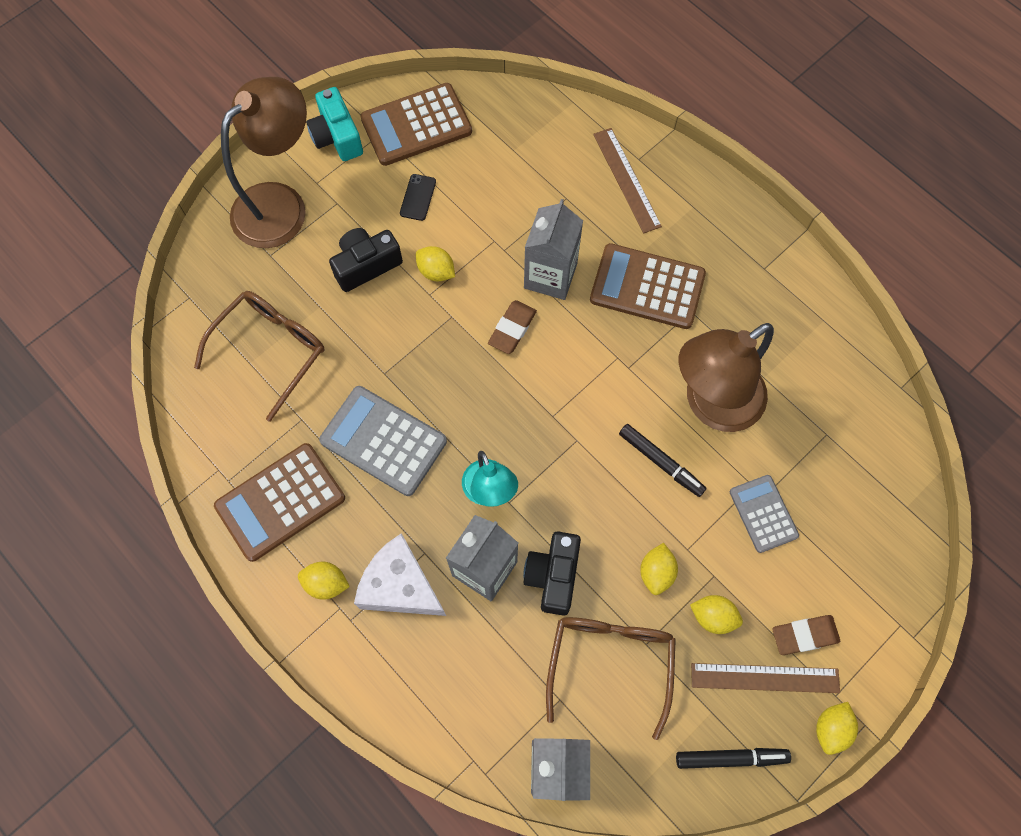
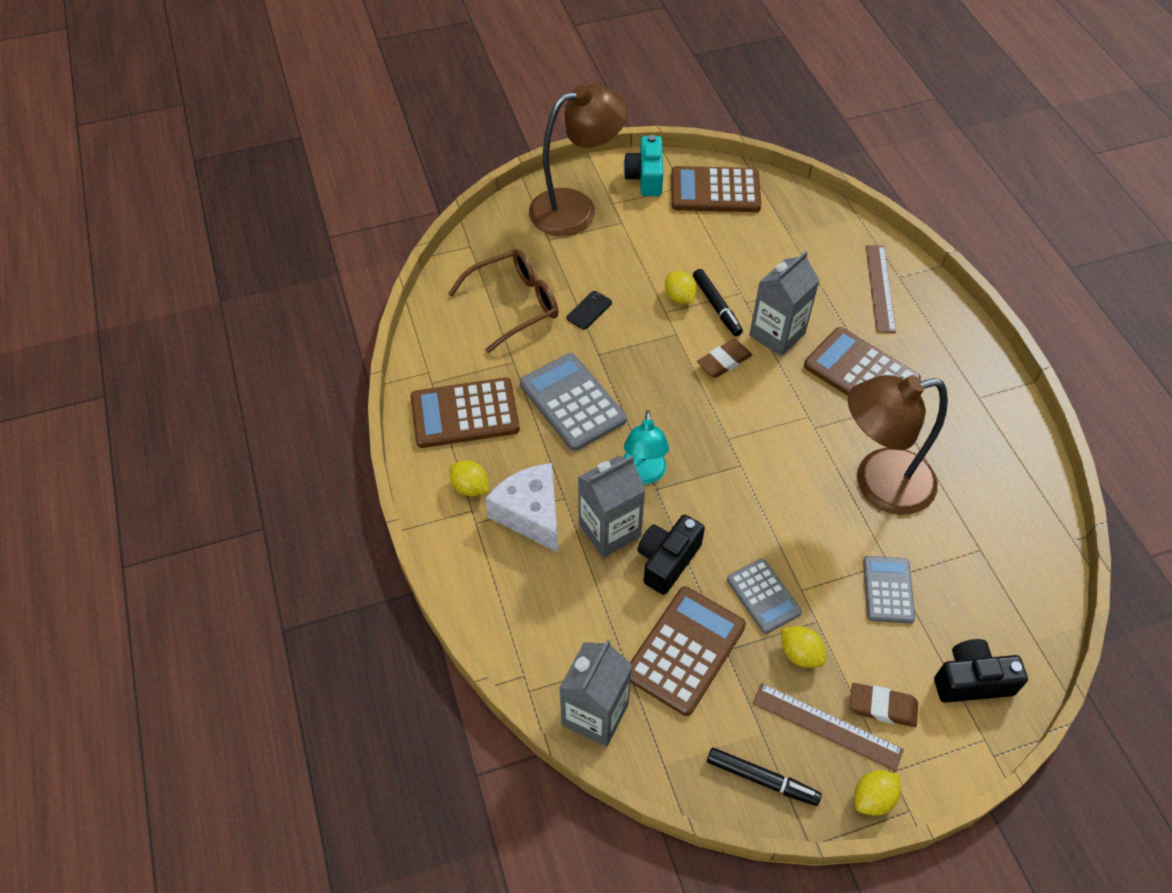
camera: 25 degrees right, 15 degrees down
black camera [329,228,403,292] -> black camera moved to [934,639,1028,703]
black phone [400,174,436,221] -> black phone moved to [567,291,612,330]
brown glasses [546,617,676,740] -> brown calculator [630,587,746,716]
black marker [619,424,706,497] -> black marker moved to [693,269,743,336]
yellow lemon [640,543,678,595] -> grey calculator [727,558,802,634]

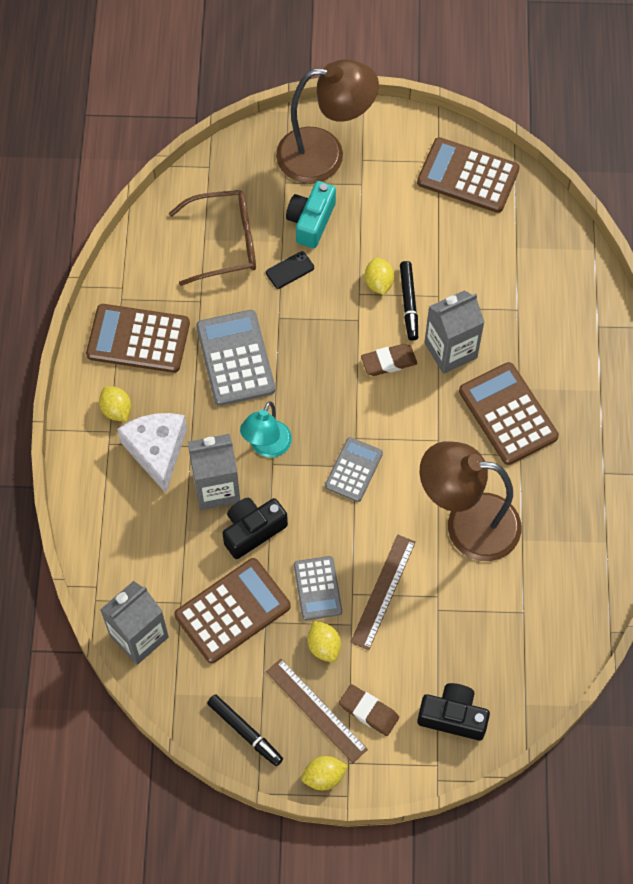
camera: 20 degrees right, 10 degrees up
turquoise camera [624,135,663,196] -> turquoise camera moved to [286,181,336,248]
grey calculator [863,556,915,624] -> grey calculator moved to [325,437,383,502]
brown ruler [866,245,896,333] -> brown ruler moved to [350,535,416,650]

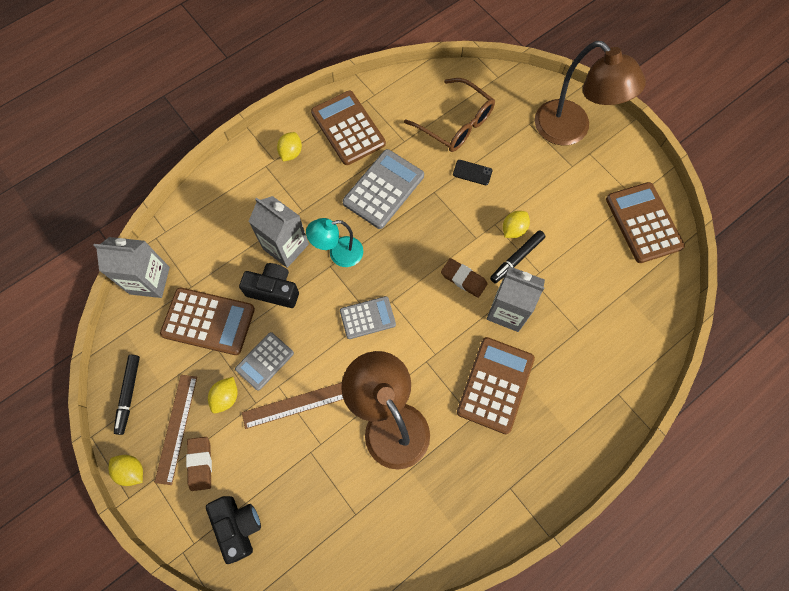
camera: 50 degrees right, 5 degrees up
white cheese [117,413,187,493] -> none
turquoise camera [286,181,336,248] -> none

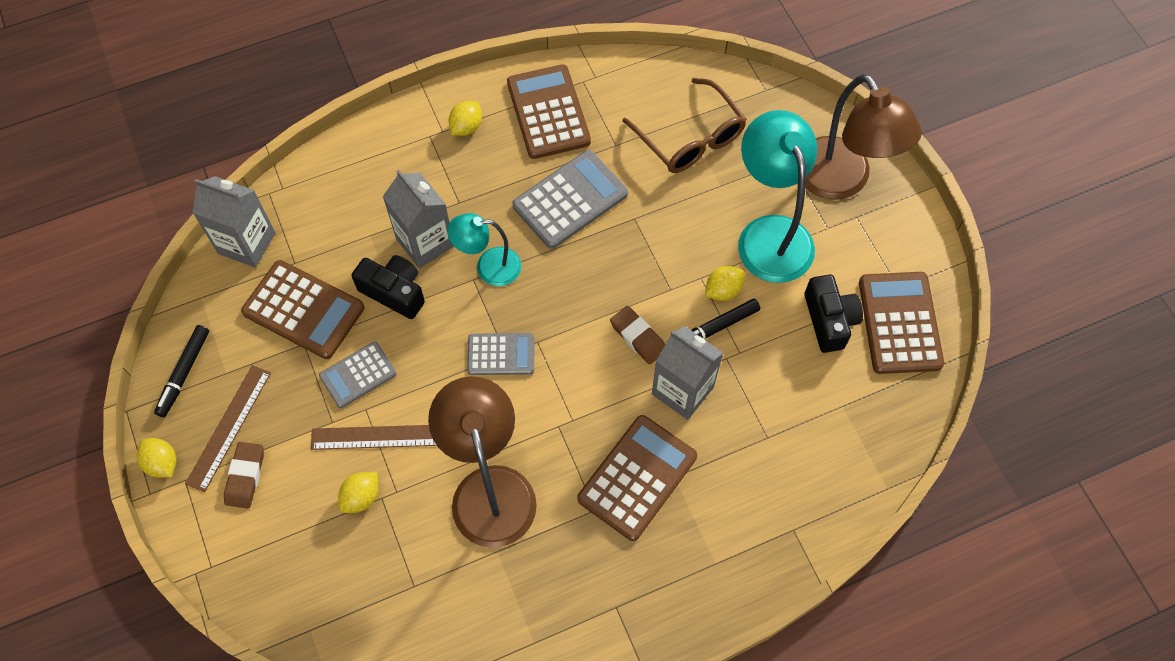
camera: 15 degrees right, 5 degrees down
black camera [206,496,261,564] -> black camera moved to [804,274,863,353]
yellow lemon [208,377,238,413] -> yellow lemon moved to [338,472,379,513]
black phone [453,160,492,185] -> none
none -> turquoise lamp [738,110,818,283]

